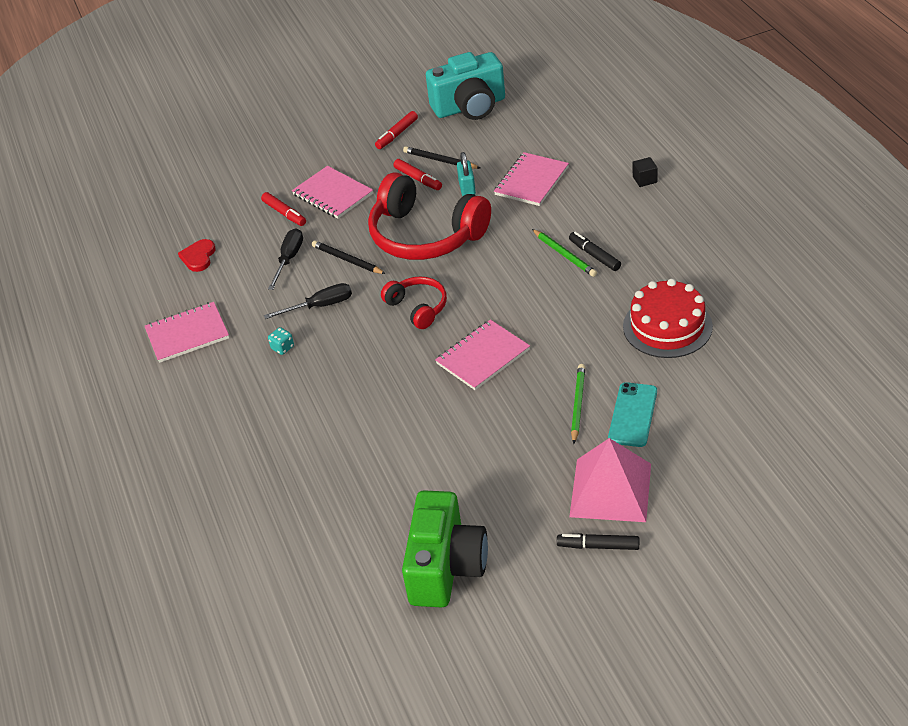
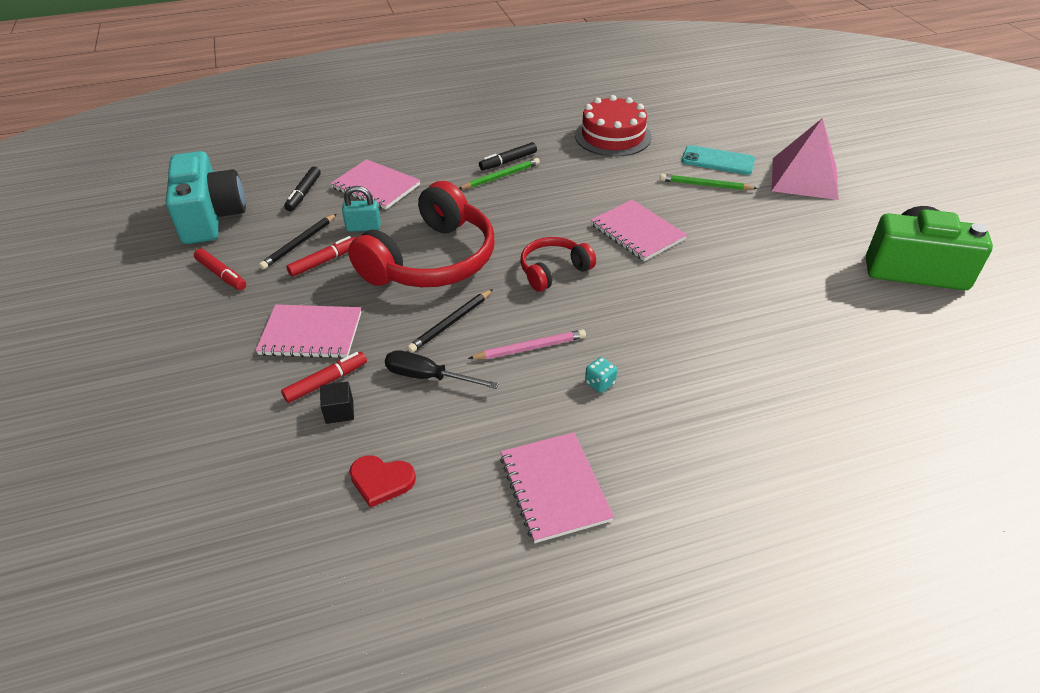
camera: 90 degrees left, 0 degrees up
black screwdriver [264,283,352,319] -> pink pencil [468,329,586,359]
pink notebook [292,166,373,219] -> pink notebook turned 45 degrees clockwise [256,304,361,359]
black marker [557,533,639,550] -> black marker moved to [284,167,321,211]
black cube [633,157,657,187] -> black cube moved to [320,382,354,424]

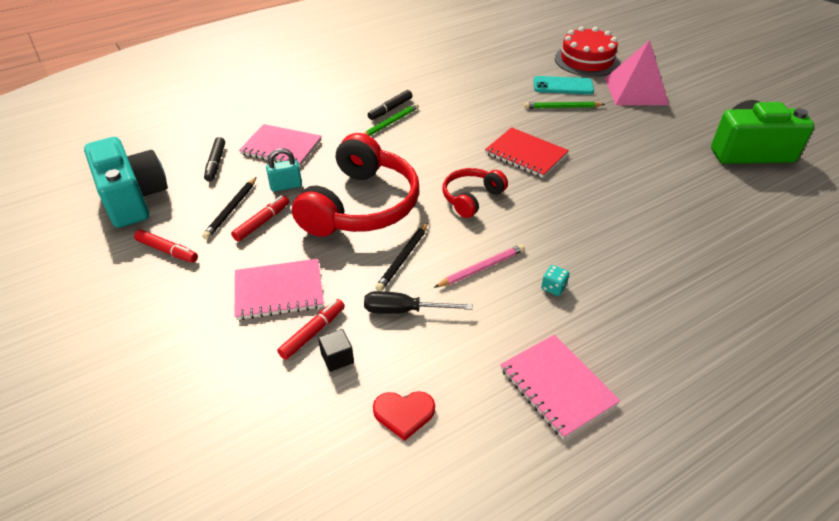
camera: 15 degrees left, 0 degrees up
red cake [575,95,651,157] -> red cake moved to [555,26,619,77]
pink notebook [591,200,687,261] -> red notebook [485,127,569,178]

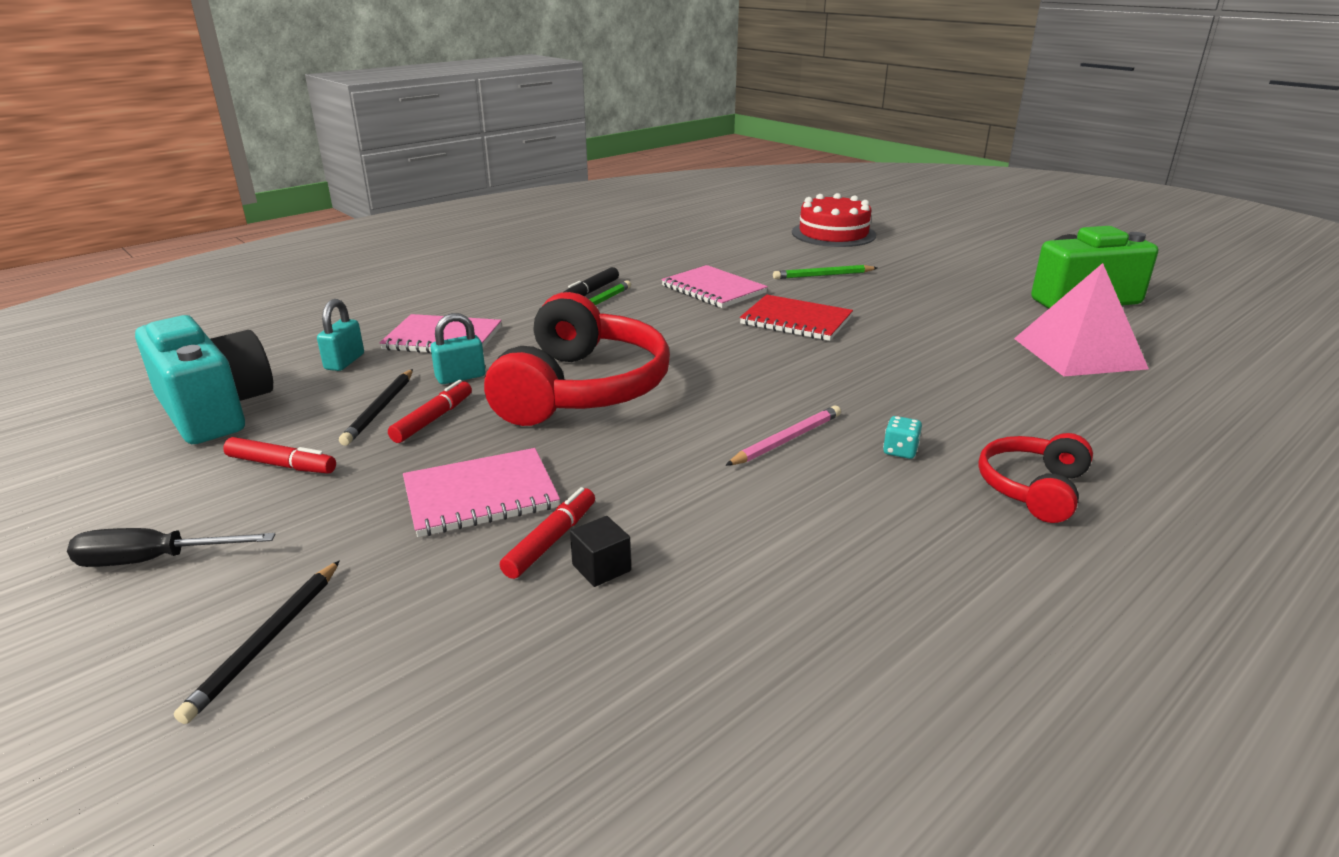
camera: 10 degrees left, 15 degrees down
black marker [204,137,225,182] -> turquoise padlock [317,299,364,371]
black screwdriver [364,291,473,314] -> black screwdriver moved to [67,528,275,567]
red heart [373,391,435,441] -> none
black pencil [375,223,428,291] -> black pencil moved to [174,560,340,724]
red headphones [442,168,508,218] -> red headphones moved to [978,433,1093,523]
pink notebook [500,335,620,439] -> pink notebook moved to [661,265,768,308]
turquoise phone [534,76,594,95] -> none
pink pyramid [605,40,669,105] -> pink pyramid moved to [1014,263,1149,376]

